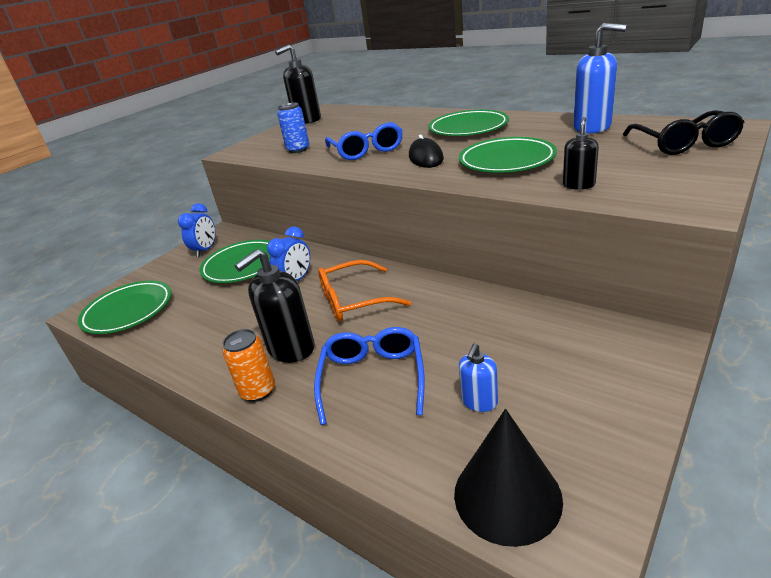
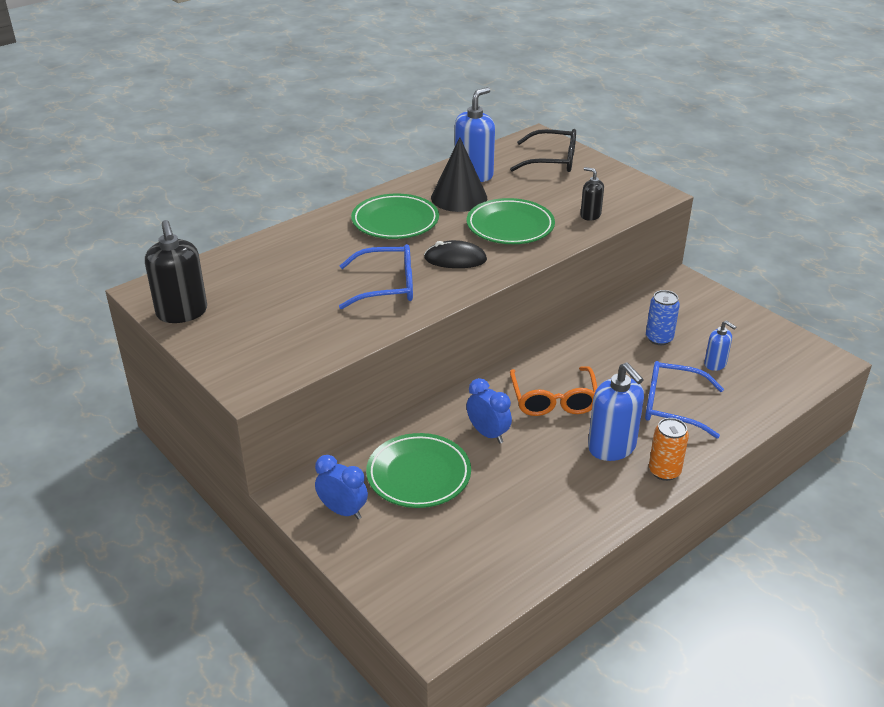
camera: 80 degrees left, 5 degrees up
green plate [78,280,171,334] -> none
black soap dispenser [235,249,315,363] -> blue soap dispenser [588,362,644,461]
blue can [277,102,309,153] -> blue can moved to [646,290,680,345]
black cone [454,409,563,547] -> black cone moved to [431,137,487,212]

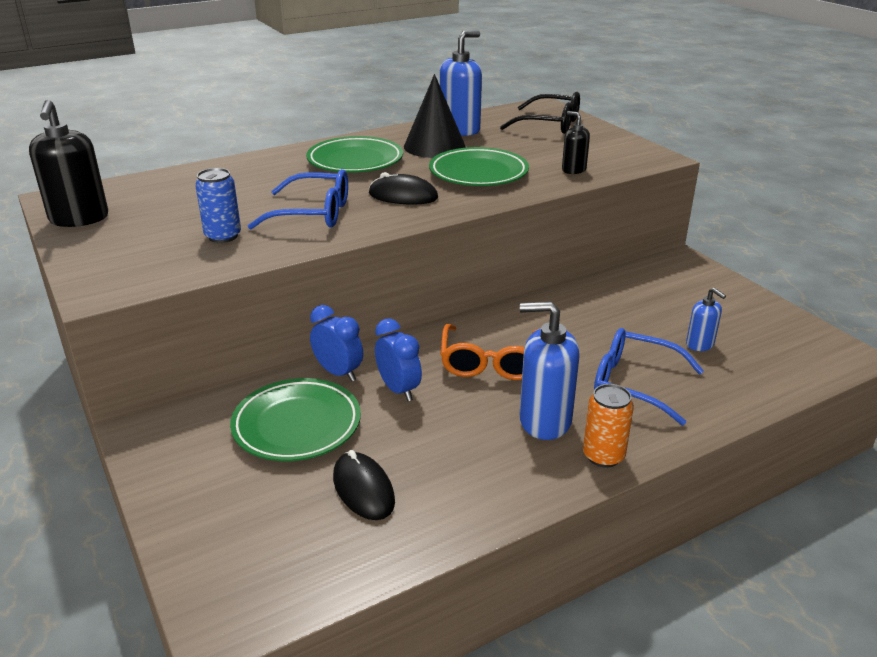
camera: 10 degrees right, 5 degrees down
blue clock [315,455,368,519] -> blue clock moved to [310,305,363,382]
blue soap dispenser [588,362,644,461] -> blue soap dispenser turned 120 degrees clockwise [520,301,580,440]
blue can [646,290,680,345] -> blue can moved to [195,168,241,243]
none -> black mouse [333,450,395,520]

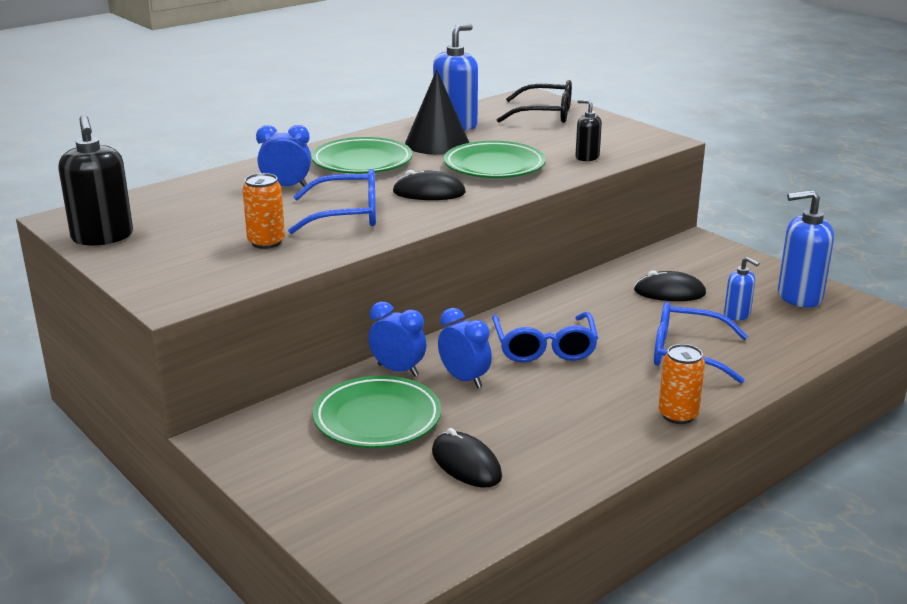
camera: 10 degrees left, 5 degrees down
blue can [195,168,241,243] -> orange can [242,173,285,249]
orange glasses [440,324,538,380] -> blue glasses [492,312,598,363]
blue soap dispenser [520,301,580,440] -> blue soap dispenser moved to [778,190,834,308]
none -> blue clock [256,125,311,187]
none -> black mouse [634,270,706,301]

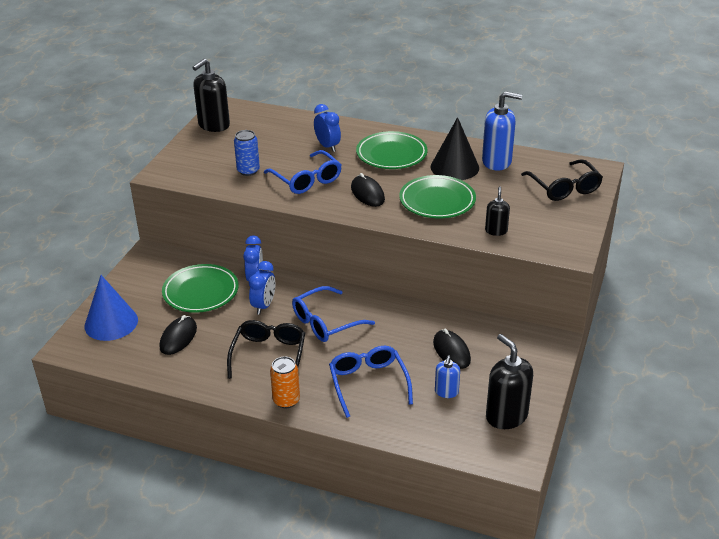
camera: 60 degrees right, 10 degrees up
orange can [242,173,285,249] -> blue can [234,130,260,176]
blue soap dispenser [778,190,834,308] -> black soap dispenser [486,334,533,429]
none -> blue cone [85,275,138,341]
none -> black glasses [227,320,305,379]

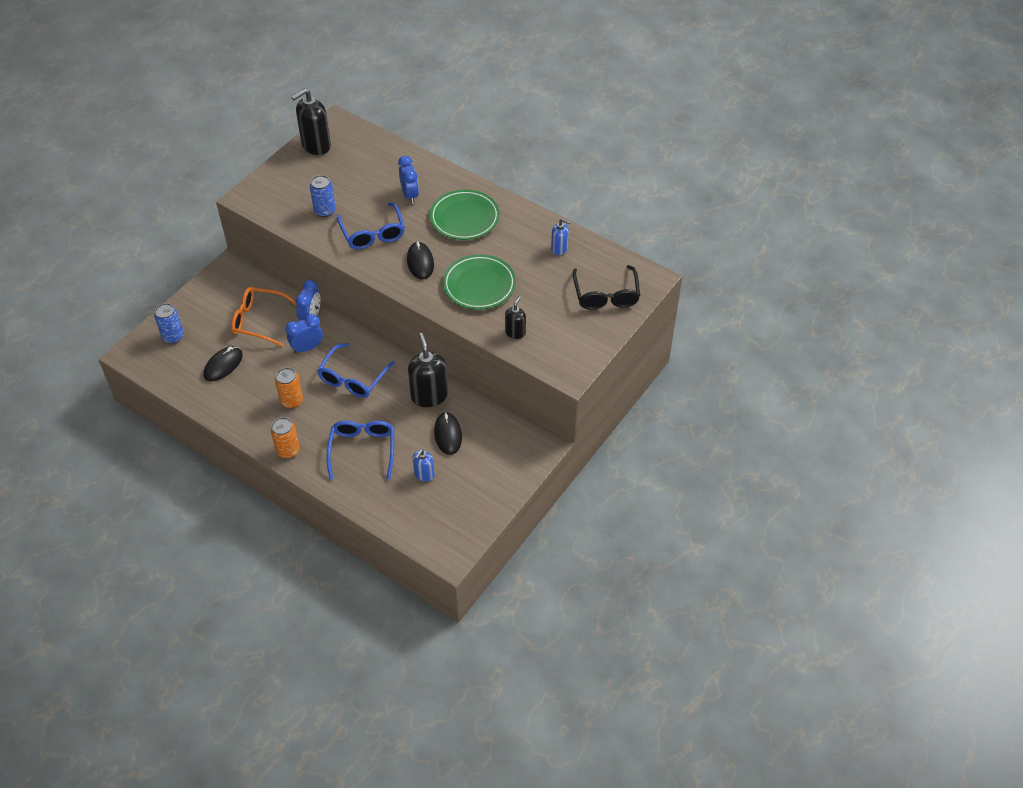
camera: 15 degrees right, 15 degrees up
blue cone [85,275,138,341] -> blue can [154,303,184,343]
green plate [162,264,239,313] -> orange glasses [231,287,297,346]
black glasses [227,320,305,379] -> orange can [275,368,303,408]
blue clock [249,261,275,315] -> blue clock turned 150 degrees counterclockwise [286,314,323,354]
blue glasses [292,286,375,342] -> blue glasses turned 45 degrees counterclockwise [317,343,395,398]
black cone [430,117,479,180] -> none
blue soap dispenser [482,91,522,171] -> blue soap dispenser [551,218,571,255], size x0.55
black soap dispenser [486,334,533,429] -> black soap dispenser moved to [408,333,448,407]

